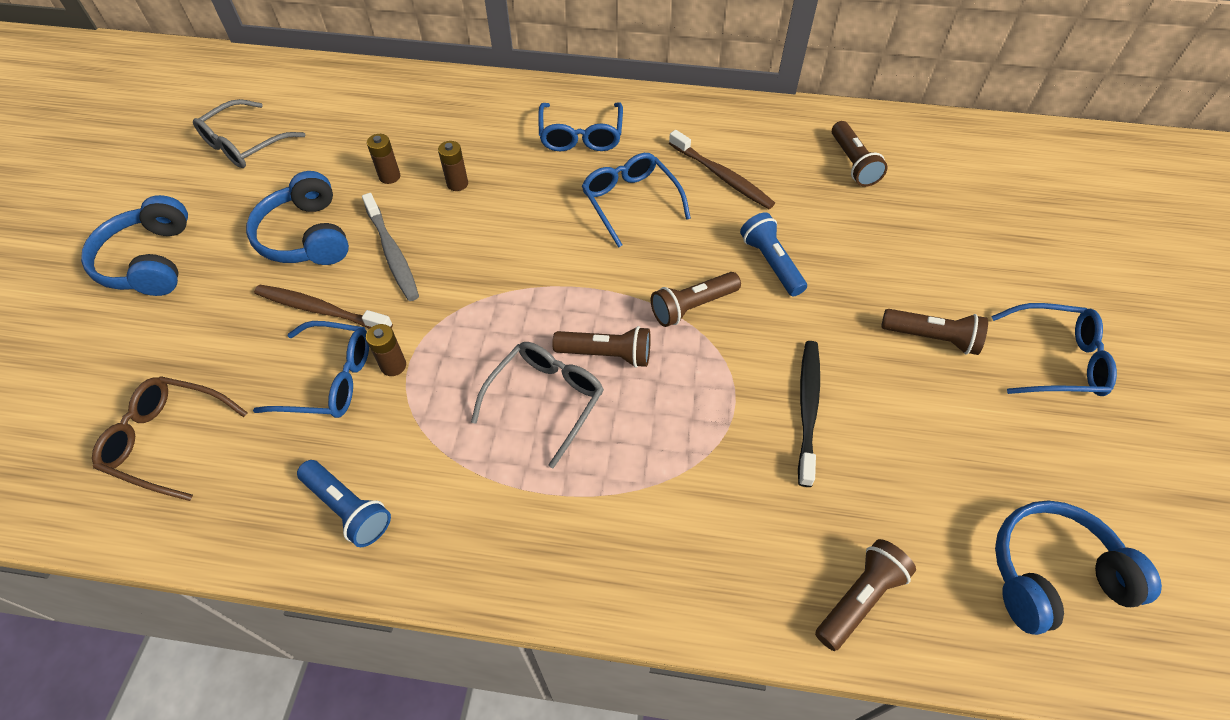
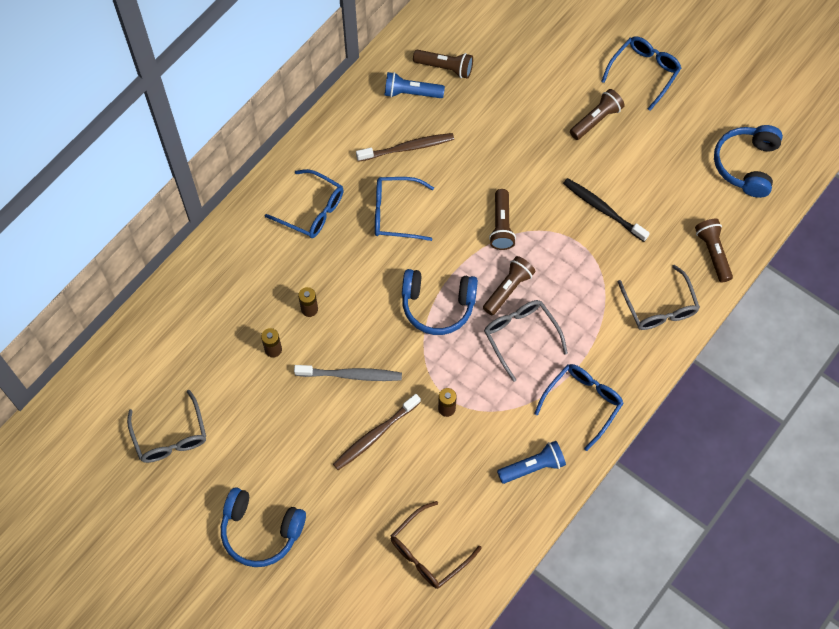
camera: 60 degrees left, 10 degrees up
blue headphones [246,171,349,265] -> blue headphones moved to [402,269,478,335]
blue glasses [253,321,369,418] -> blue glasses moved to [534,364,624,451]
blue flashlight [740,212,807,296] -> blue flashlight moved to [384,72,445,98]
none -> grey glasses [618,265,700,330]

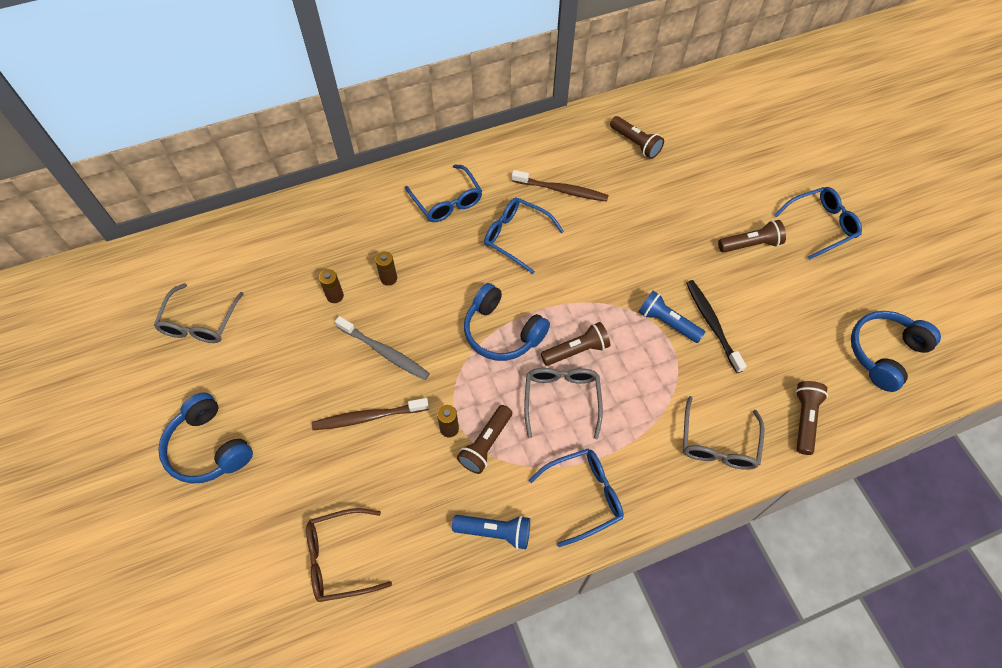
camera: 30 degrees right, 5 degrees down
blue flashlight [384,72,445,98] -> blue flashlight moved to [639,291,705,343]
brown flashlight [489,189,516,250] -> brown flashlight moved to [457,405,512,474]

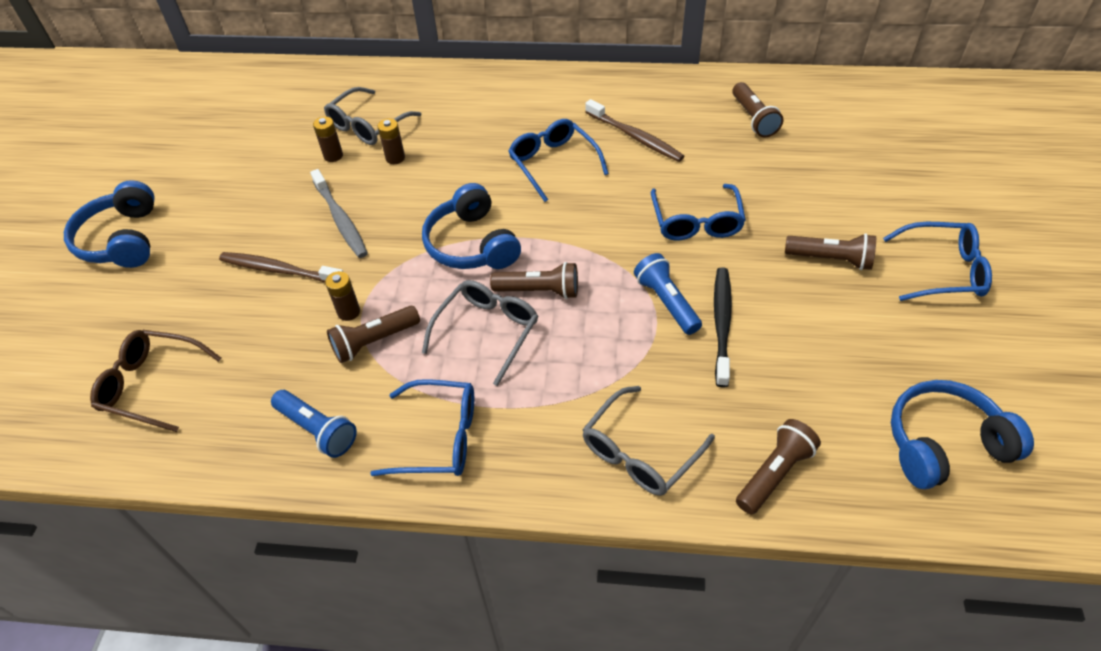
camera: 30 degrees right, 10 degrees down
grey glasses [154,283,243,343] -> grey glasses moved to [324,87,422,145]
blue glasses [405,164,482,222] -> blue glasses moved to [651,184,746,241]

